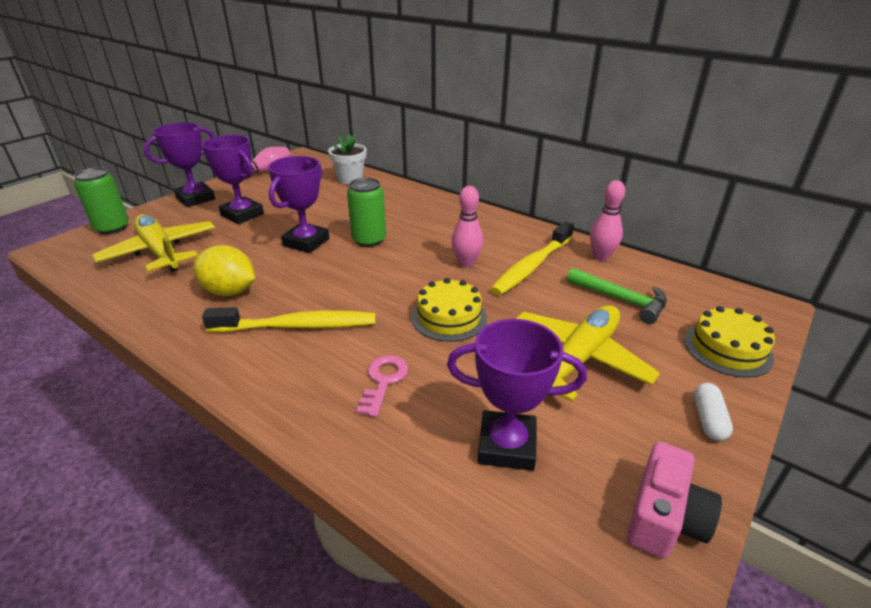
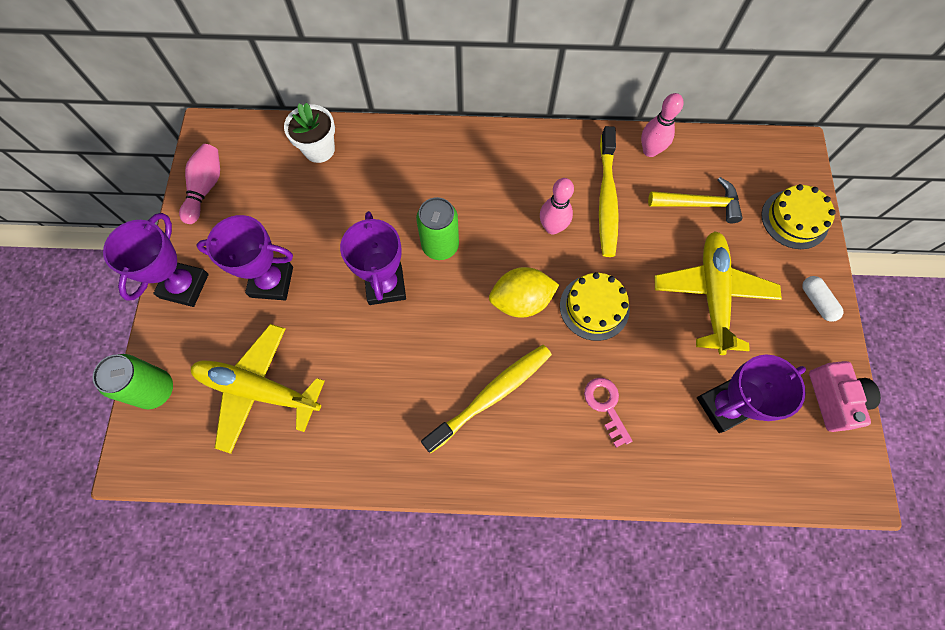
camera: 35 degrees left, 35 degrees up
yellow lemon [194,245,255,296] -> yellow lemon moved to [489,267,559,318]
green hammer [567,268,667,324] -> yellow hammer [648,177,743,223]

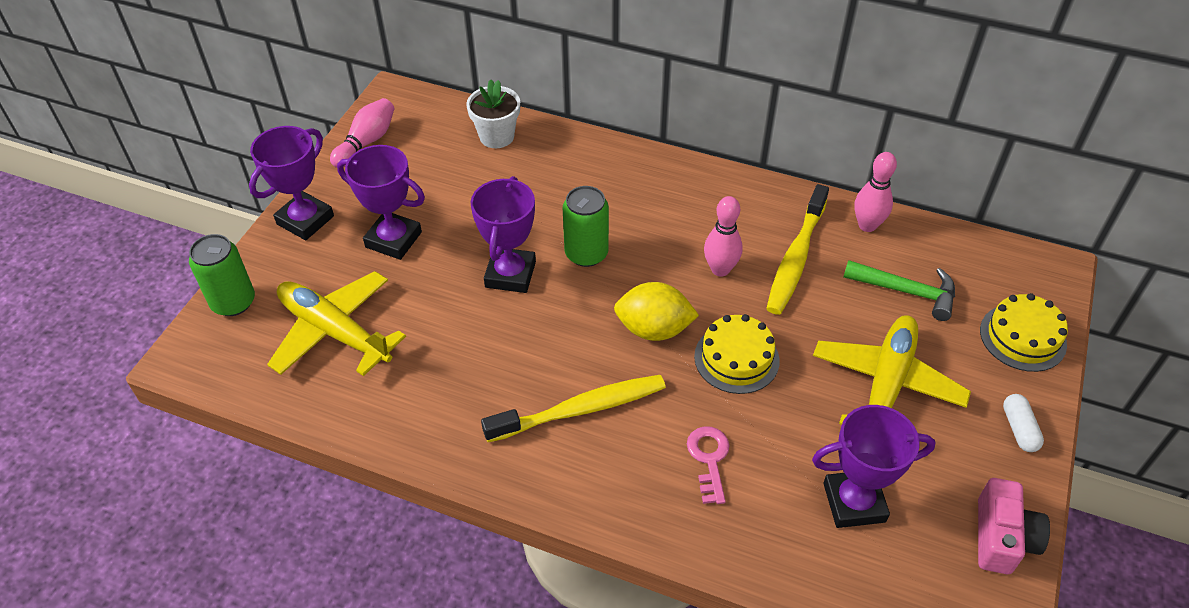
camera: 20 degrees right, 20 degrees down
yellow hammer [648,177,743,223] -> green hammer [844,260,955,321]

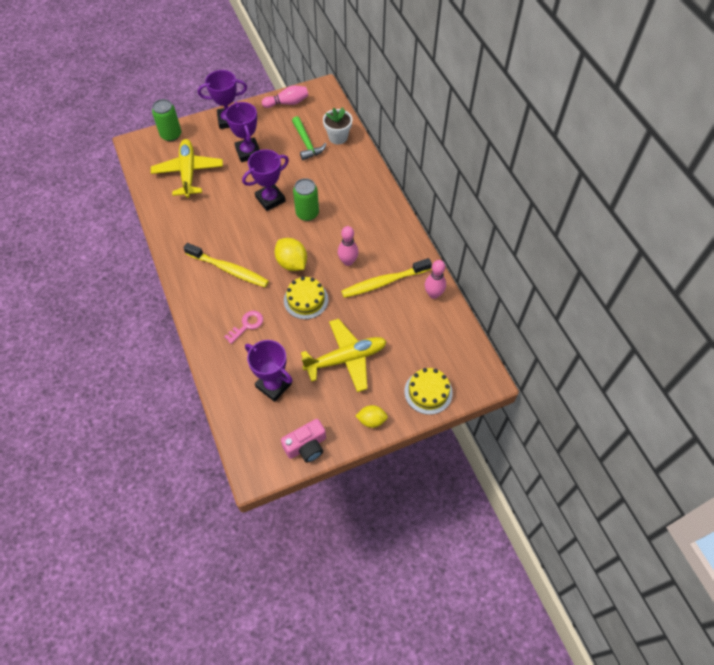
camera: 45 degrees right, 10 degrees up
green hammer [844,260,955,321] -> green hammer moved to [292,116,326,160]
white capsule [1003,394,1044,452] -> yellow lemon [356,405,388,428]

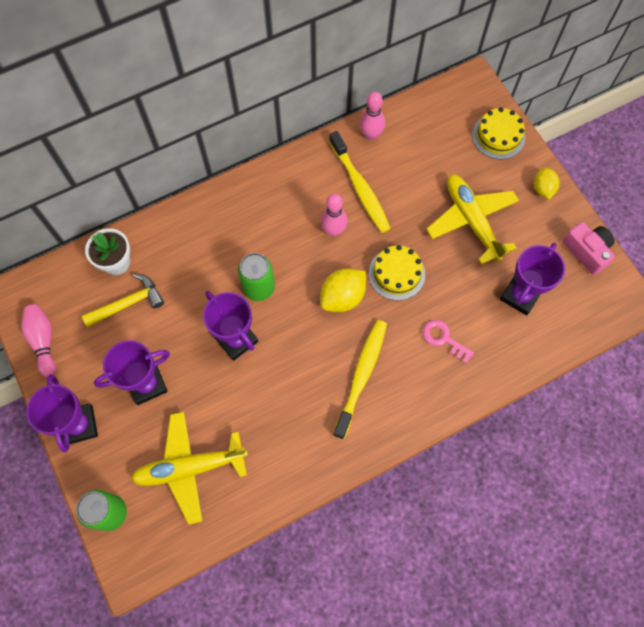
camera: 95 degrees left, 10 degrees up
green hammer [292,116,326,160] -> yellow hammer [82,274,164,327]

